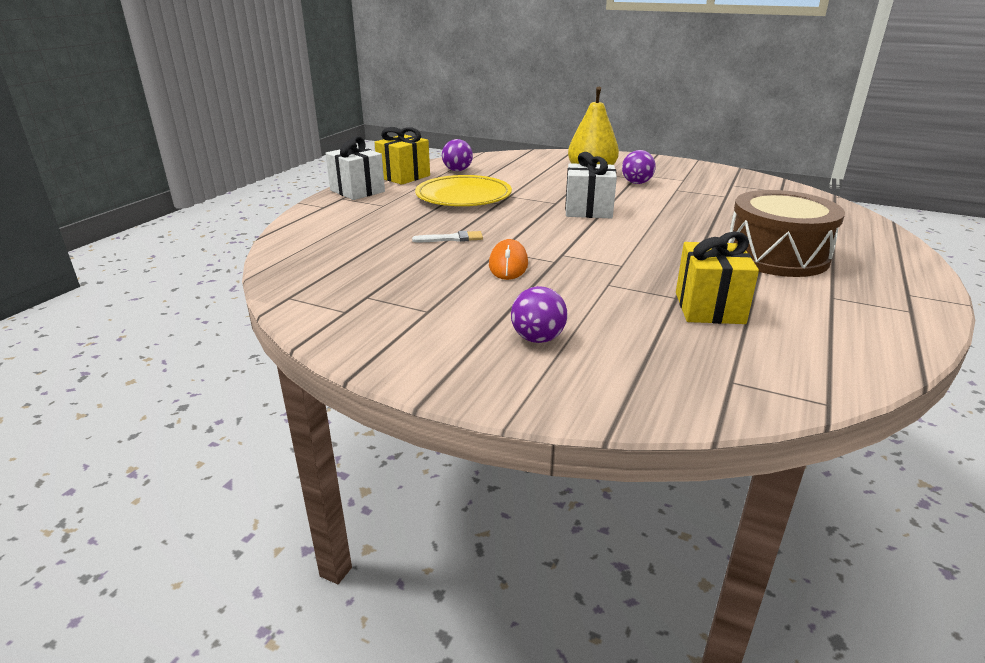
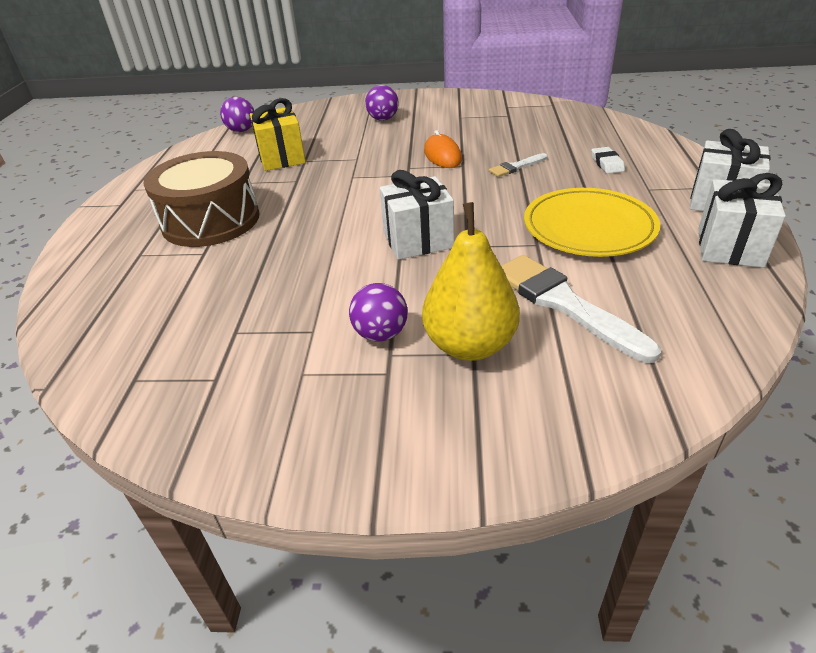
camera: 160 degrees right, 10 degrees up
yellow gift [375,127,430,185] -> white gift [698,173,786,268]
purple ball [442,139,473,171] -> purple ball moved to [220,97,254,132]
none -> white brush [501,255,661,363]
none -> white eraser [591,147,625,174]

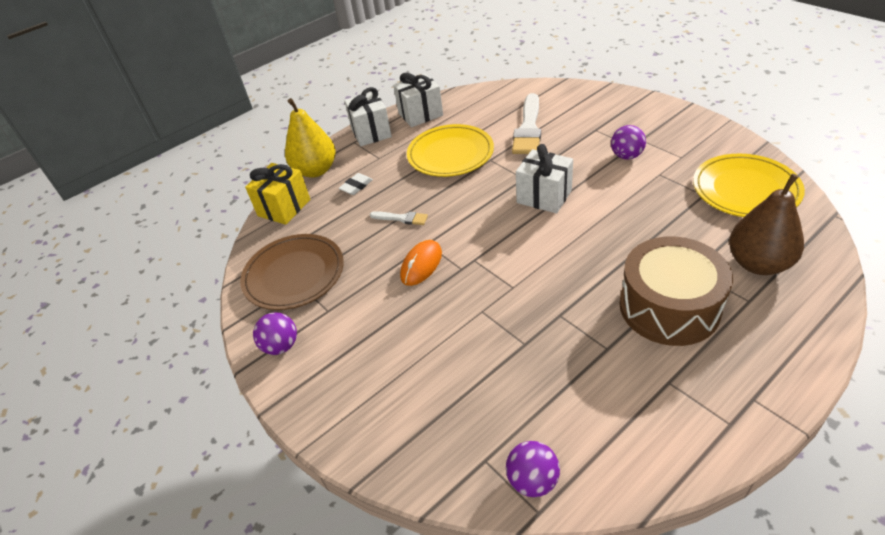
camera: 130 degrees left, 5 degrees up
yellow gift [250,98,306,171] -> yellow gift moved to [245,163,310,225]
purple ball [365,85,399,121] -> purple ball moved to [253,312,297,355]
yellow pear [422,202,520,361] -> yellow pear moved to [285,98,336,178]
none -> brown plate [240,234,344,310]
none -> yellow plate [693,154,805,217]
none -> brown pear [729,174,804,275]

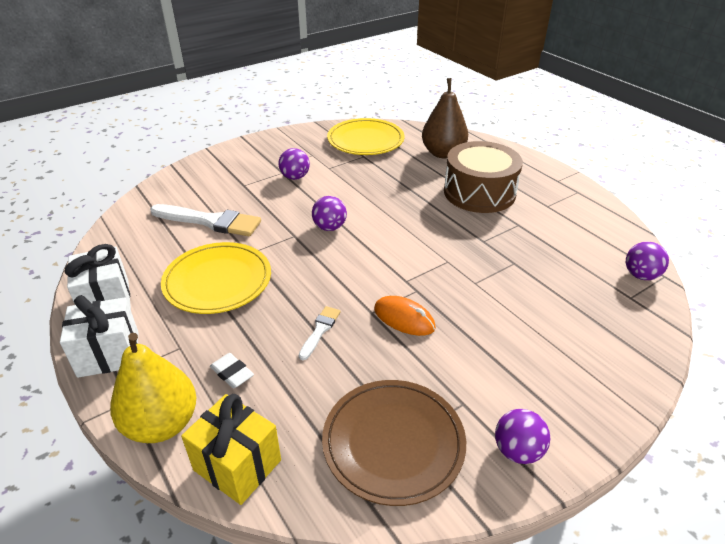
camera: 90 degrees left, 5 degrees down
white gift [516,144,573,213] -> purple ball [312,196,347,231]

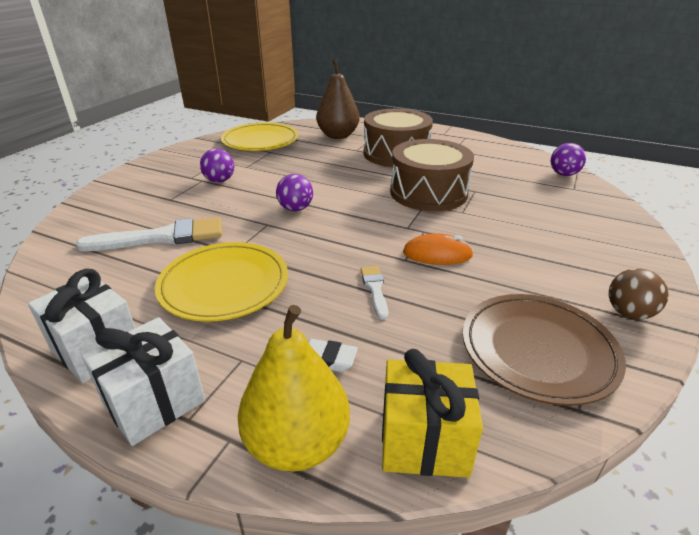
camera: 30 degrees left, 5 degrees down
purple ball [495,409,550,464] -> brown ball [609,268,669,320]
none -> brown drum [390,139,474,211]

